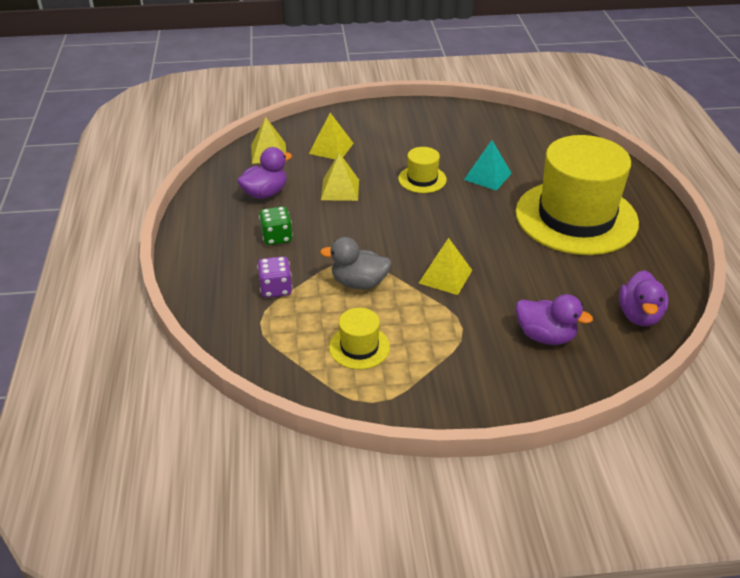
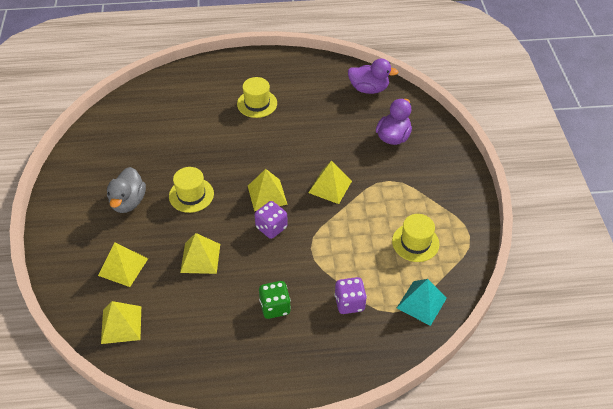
camera: 90 degrees left, 10 degrees up
purple duck [237,147,292,199] -> none
grey duck [320,237,392,289] -> grey duck moved to [107,167,146,213]
turquoise pyramid [464,140,512,191] -> turquoise pyramid moved to [397,279,447,326]
yellow hat [516,135,639,255] -> yellow hat [237,77,277,118], size x0.42
none -> yellow pyramid [248,169,288,211]
none -> purple dice [255,201,288,239]

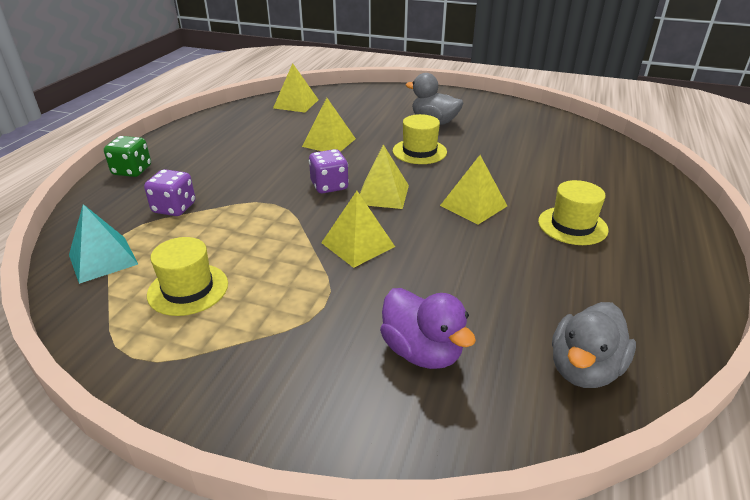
camera: 115 degrees right, 15 degrees down
yellow pyramid [98,242,148,287] -> yellow pyramid moved to [440,155,507,224]
green dice [259,281,291,319] -> green dice moved to [104,136,151,177]
purple duck [348,58,399,94] -> grey duck [552,302,636,388]

